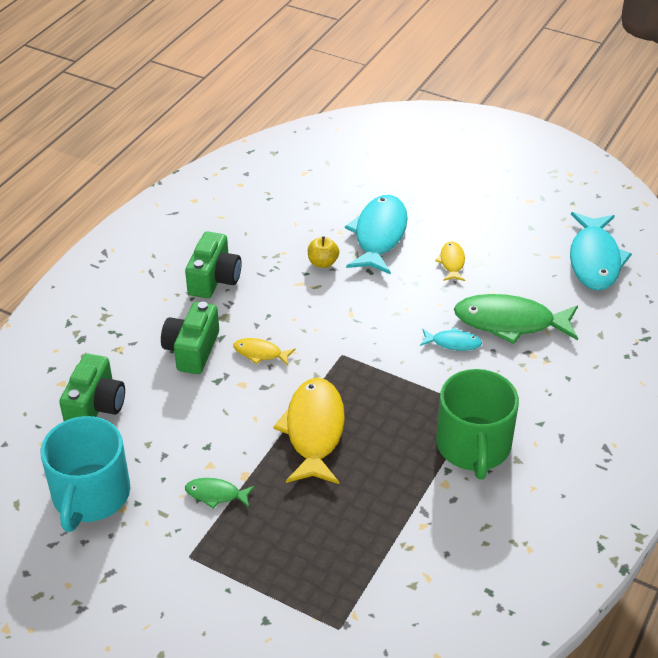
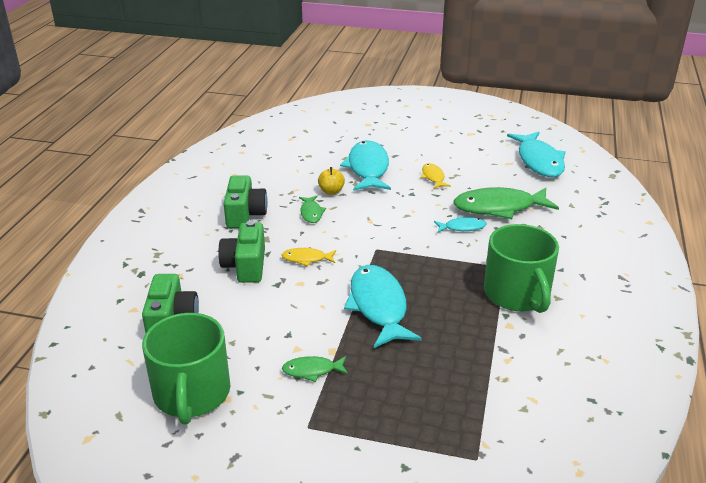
camera: 15 degrees left, 10 degrees down
turquoise mug [41,416,130,532] -> green mug [142,313,231,425]
yellow fish [273,378,345,484] -> turquoise fish [344,265,422,348]
none -> green fish [299,196,326,223]

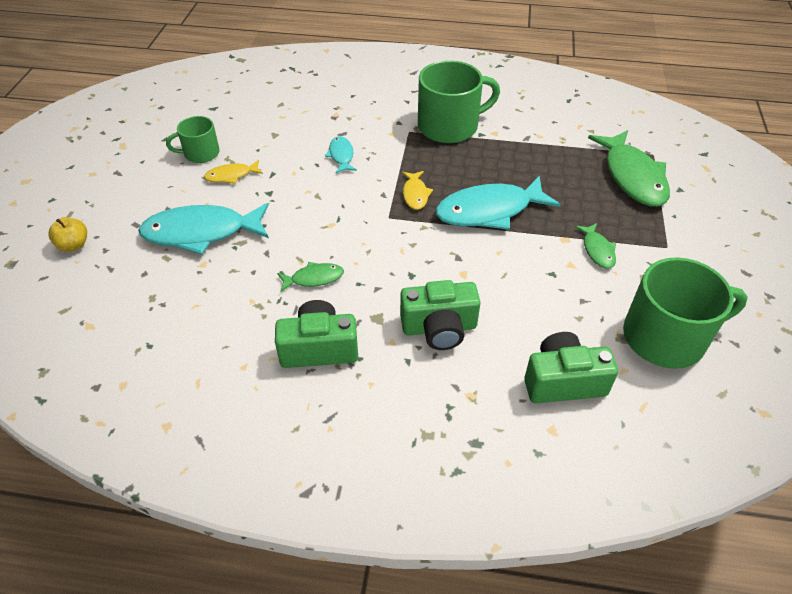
camera: 95 degrees left, 15 degrees up
yellow fish [282,248,336,266] -> yellow fish moved to [402,171,433,210]
yellow apple [318,167,345,195] -> yellow apple moved to [49,217,87,252]
green fish [453,187,559,219] -> green fish moved to [588,130,670,207]
turquoise fish [507,132,566,177] -> none
none -> green mug [166,116,220,163]

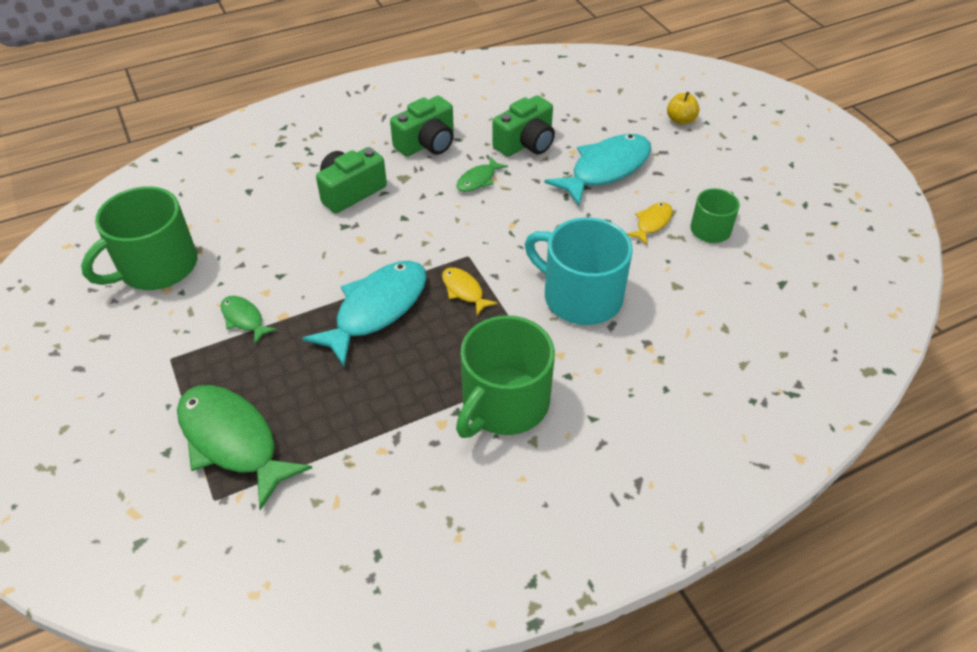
camera: 145 degrees right, 0 degrees up
turquoise fish [325,136,357,173] -> turquoise mug [525,217,633,325]
green camera [524,332,618,403] -> green camera moved to [492,95,555,157]

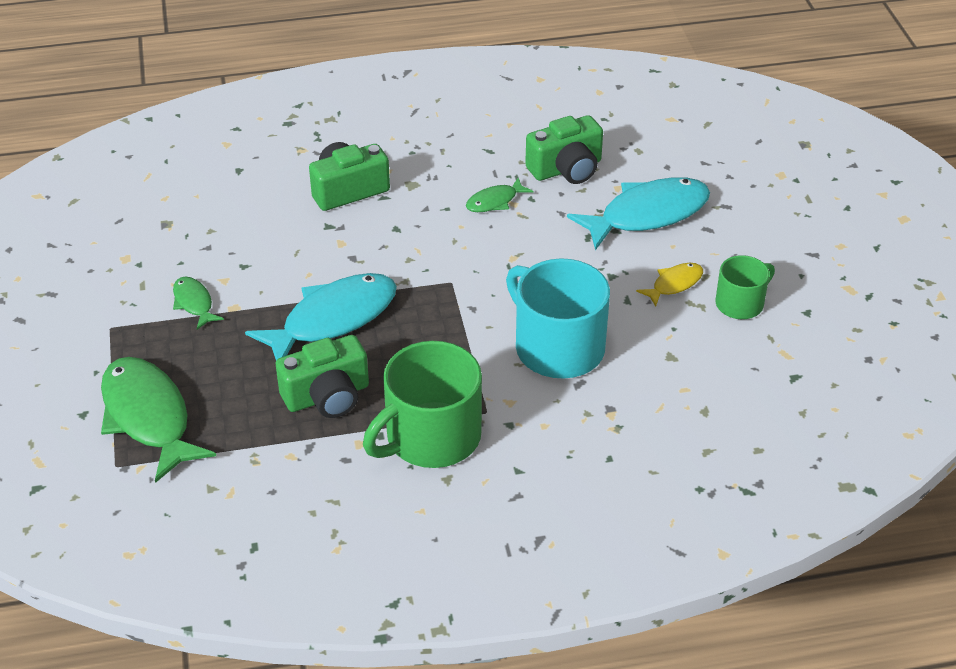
camera: 15 degrees right, 5 degrees down
green mug [81,186,197,290] -> none
green camera [390,96,454,157] -> green camera moved to [276,335,369,418]
yellow fish [442,267,498,315] -> none
yellow apple [667,92,699,125] -> none

